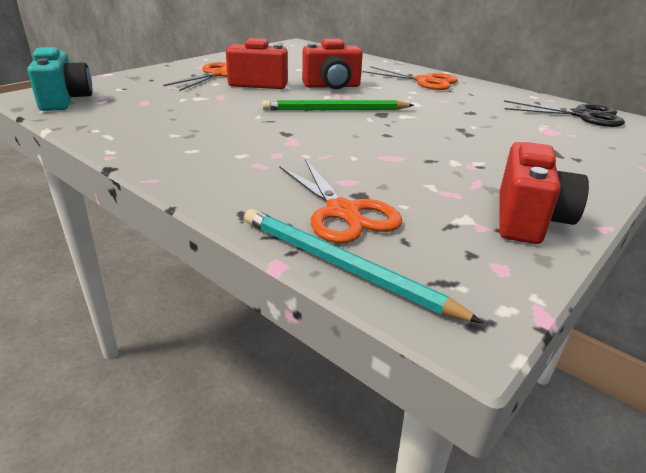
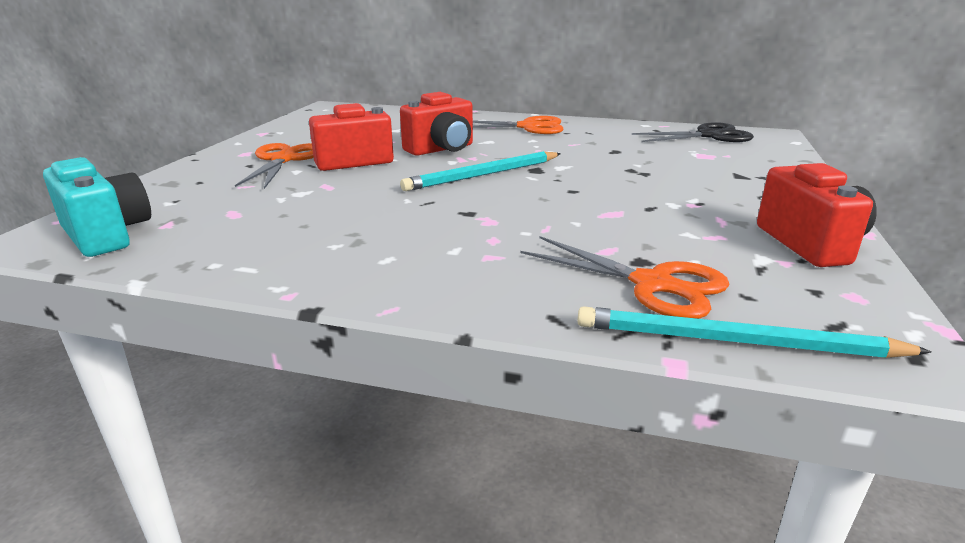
camera: 25 degrees left, 5 degrees down
green pencil [262,100,414,110] -> turquoise pencil [400,151,561,191]

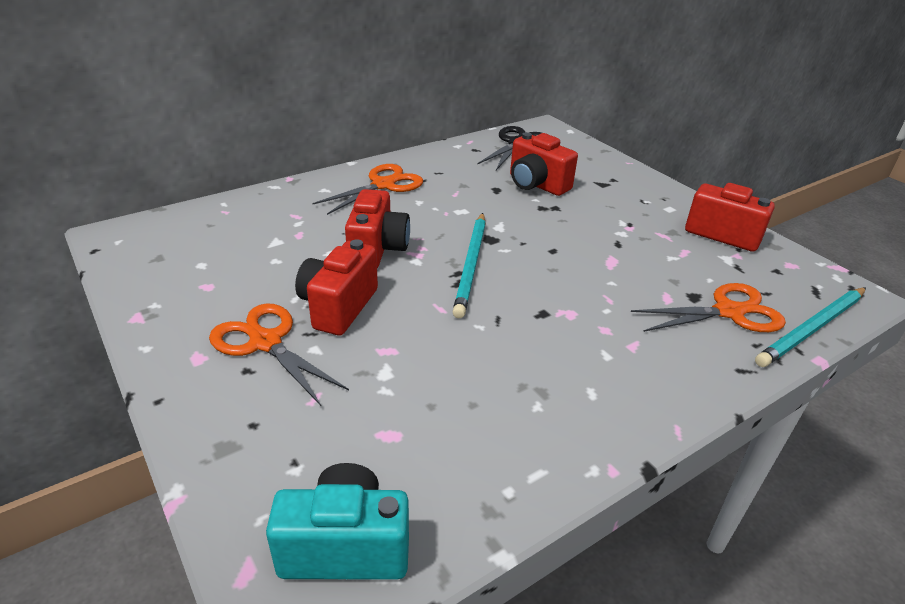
camera: 50 degrees left, 10 degrees up
none -> red camera [510,132,578,196]

